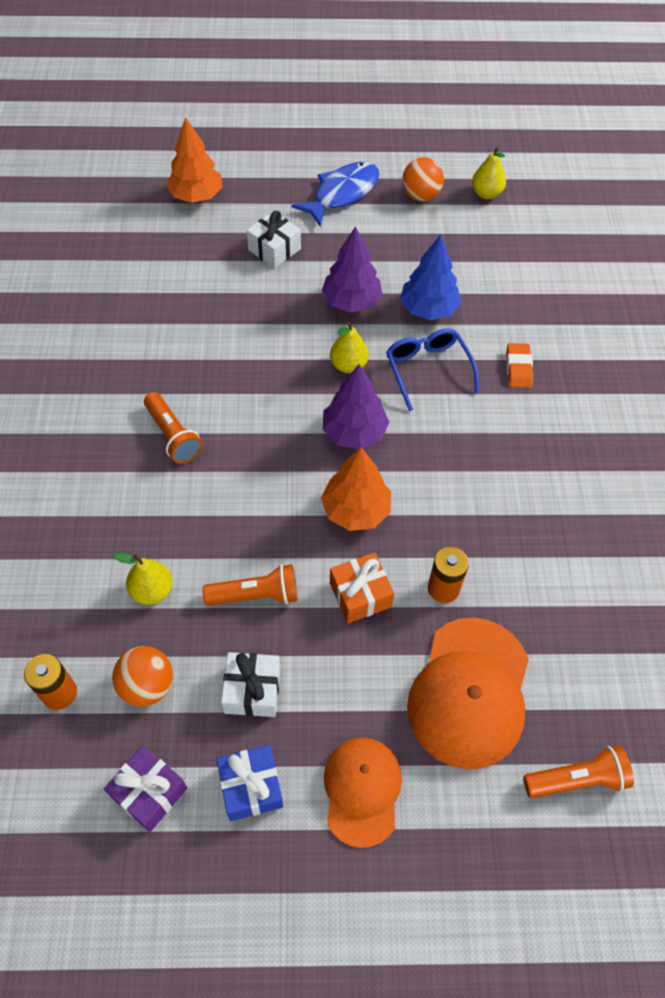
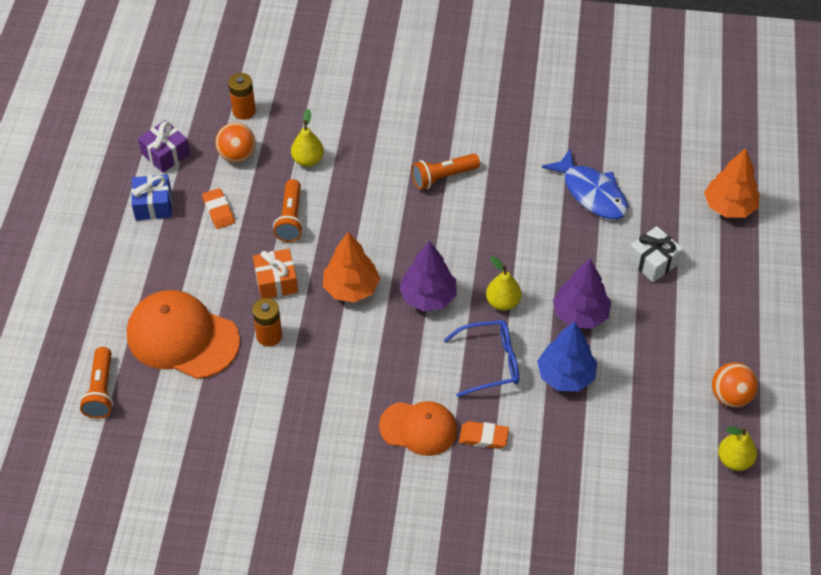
camera: 100 degrees right, 5 degrees down
white gift [221,652,280,717] -> orange eraser [202,188,235,229]
blue fish [291,162,379,227] -> blue fish moved to [542,148,628,219]
orange cap [324,737,402,848] -> orange cap moved to [379,401,457,456]

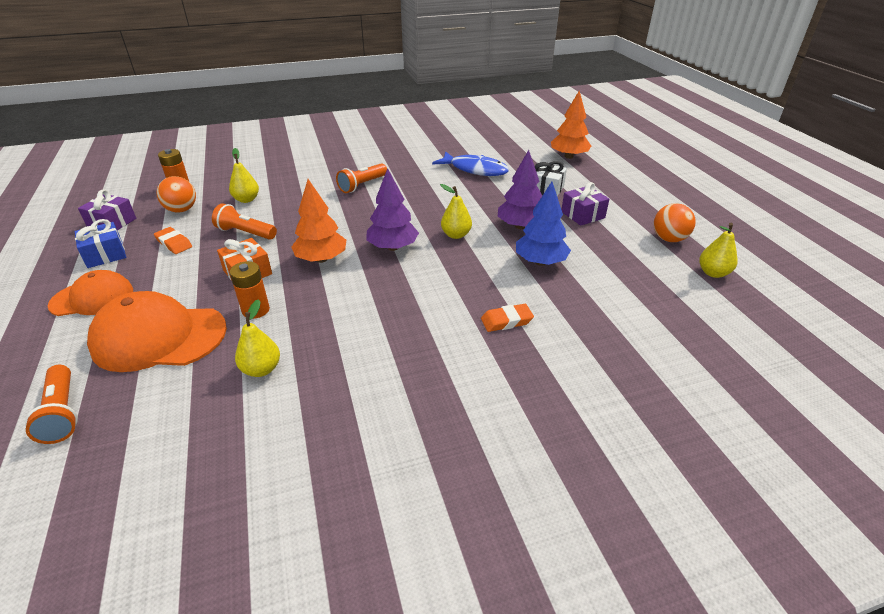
camera: 25 degrees left, 15 degrees down
orange flashlight [273,179,303,242] -> orange flashlight turned 135 degrees clockwise [212,203,277,240]
orange cap [379,401,457,456] -> orange cap moved to [48,270,133,316]
blue glasses [444,320,519,397] -> none
none -> yellow pear [235,299,280,377]
none -> purple gift [561,182,609,226]

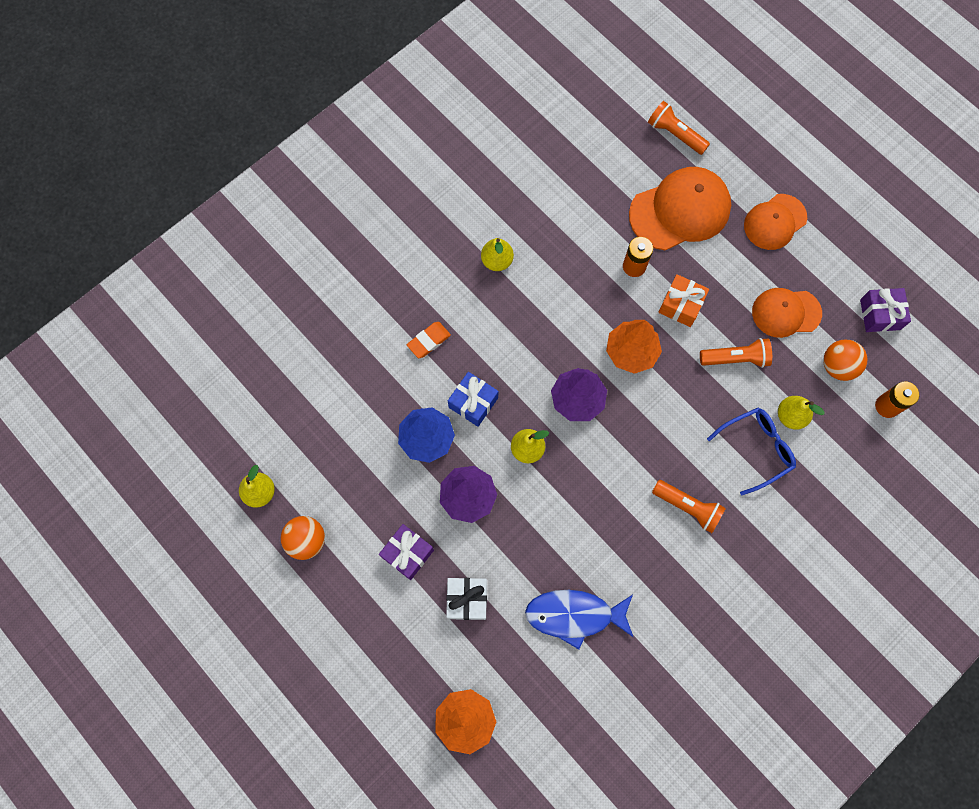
camera: 155 degrees right, 35 degrees up
blue gift [75,219,126,268] -> blue gift moved to [448,372,498,427]
orange eraser [154,227,192,254] -> orange cap [752,288,822,338]
yellow pear [235,299,280,377] -> yellow pear moved to [481,238,514,271]
orange flashlight [336,163,387,193] -> orange flashlight turned 105 degrees clockwise [652,480,726,533]
none -> blue glasses [707,408,796,495]

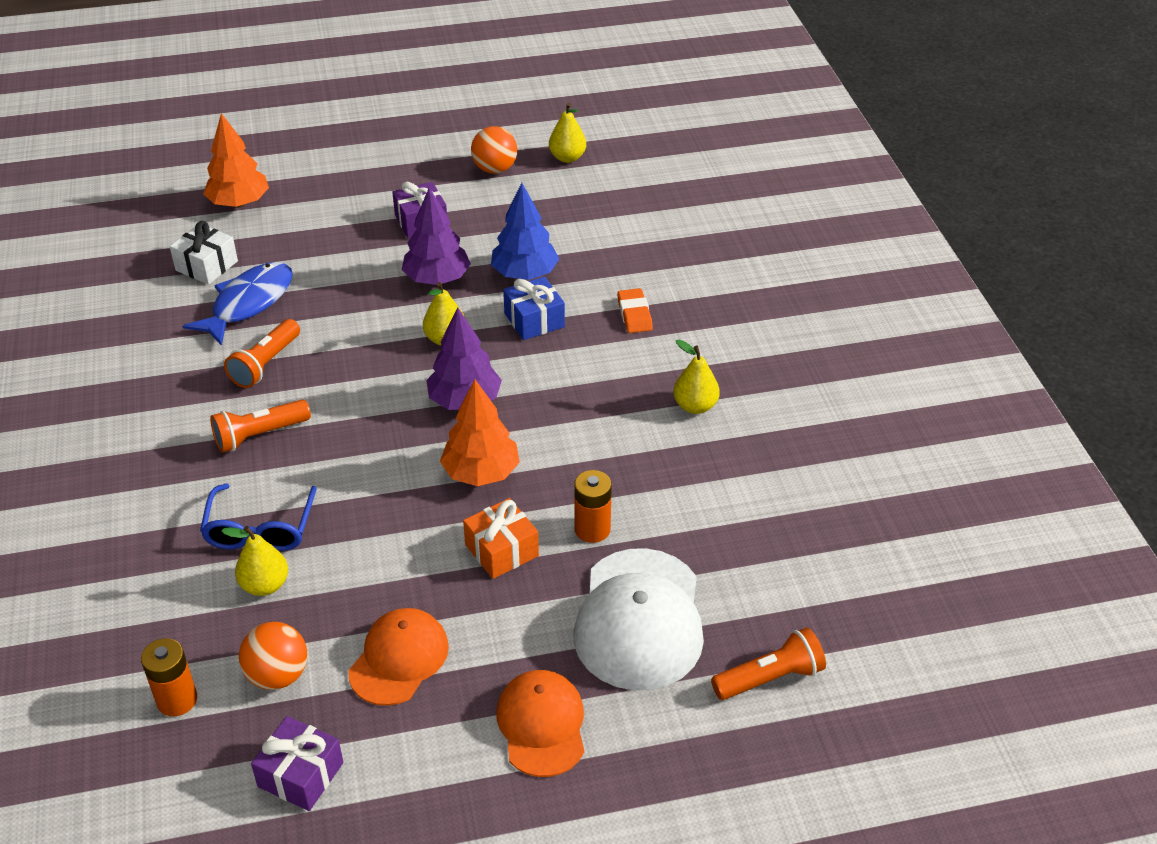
camera: 120 degrees right, 30 degrees down
white gift [446,578,487,620] -> white gift moved to [170,221,238,285]
orange cap [629,167,731,251] -> white cap [573,548,704,690]
orange flashlight [700,338,772,368] -> orange flashlight moved to [224,319,300,388]

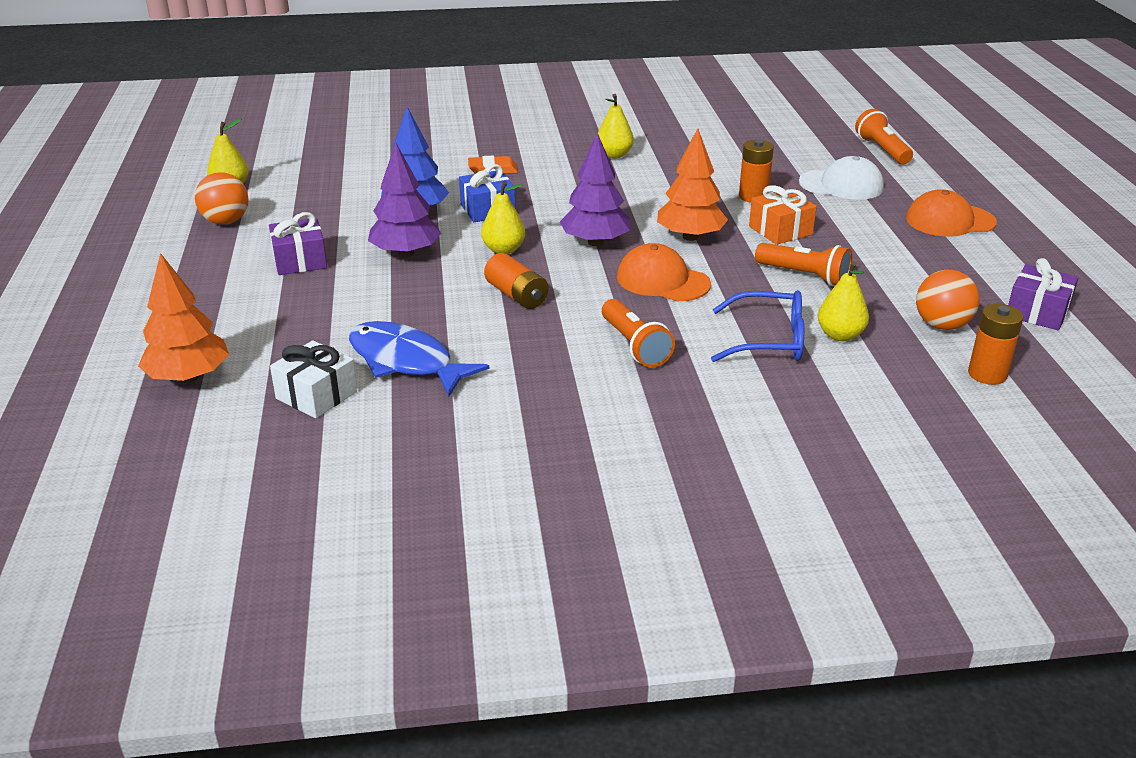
camera: 85 degrees left, 10 degrees down
orange flashlight [224,319,300,388] -> orange flashlight moved to [755,243,852,286]
orange cap [348,608,449,706] -> orange cap moved to [617,243,711,301]
white cap [573,548,704,690] -> white cap [799,156,884,200], size x0.64
none -> orange battery [484,253,549,309]

